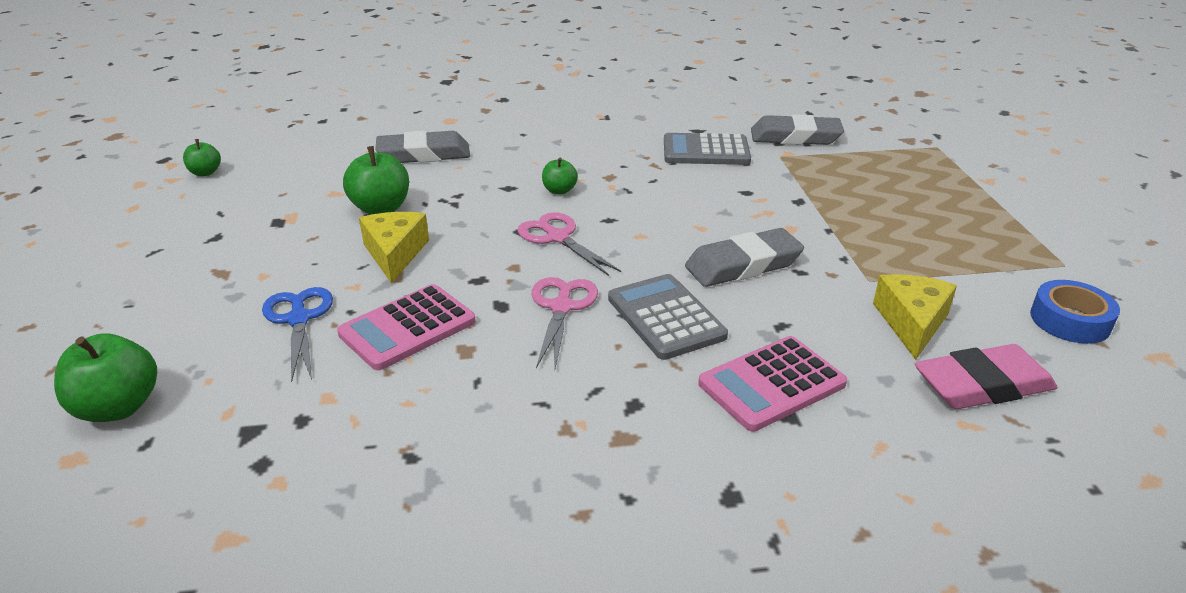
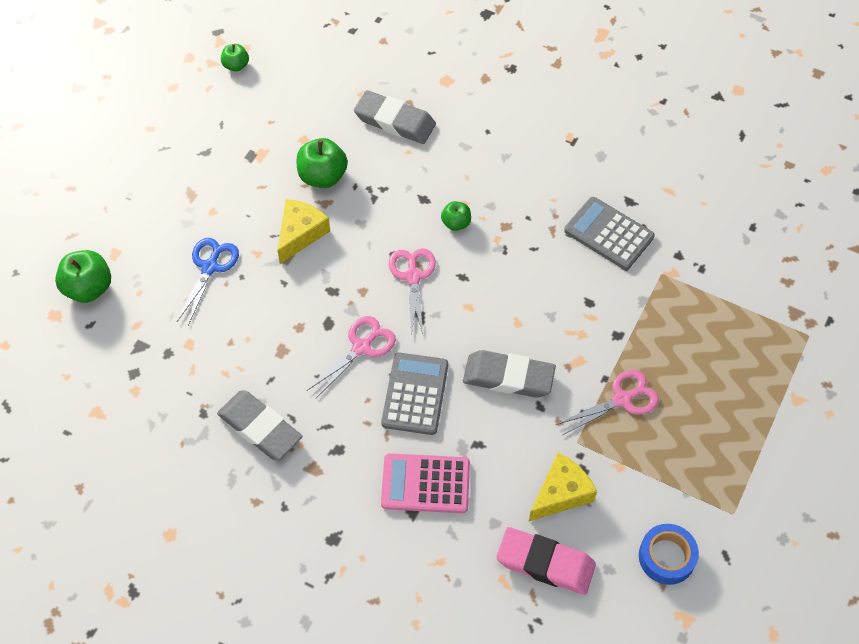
camera: 35 degrees right, 25 degrees up
pink calculator [337,284,476,370] -> none
grey eraser [751,115,844,145] -> grey eraser moved to [217,391,303,460]
none -> pink scissors [556,370,659,435]

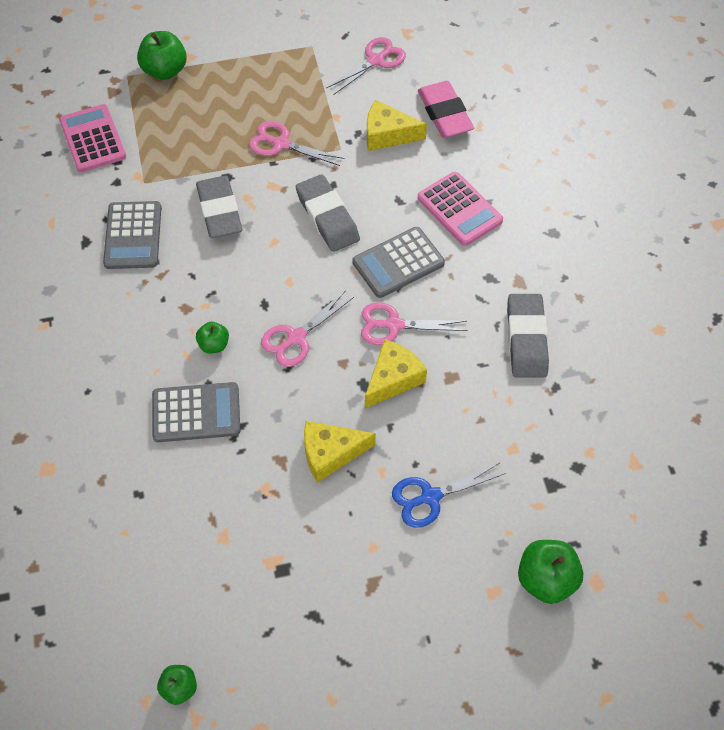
camera: 130 degrees left, 0 degrees up
green apple [297,138,348,188] -> green apple moved to [137,31,187,80]
grey eraser [354,90,436,144] -> grey eraser moved to [196,176,242,238]
blue tape [639,524,699,585] -> pink scissors [326,37,406,94]
none -> pink calculator [59,104,126,172]
none -> grey calculator [152,382,240,442]
none -> yellow cheese [365,339,427,408]

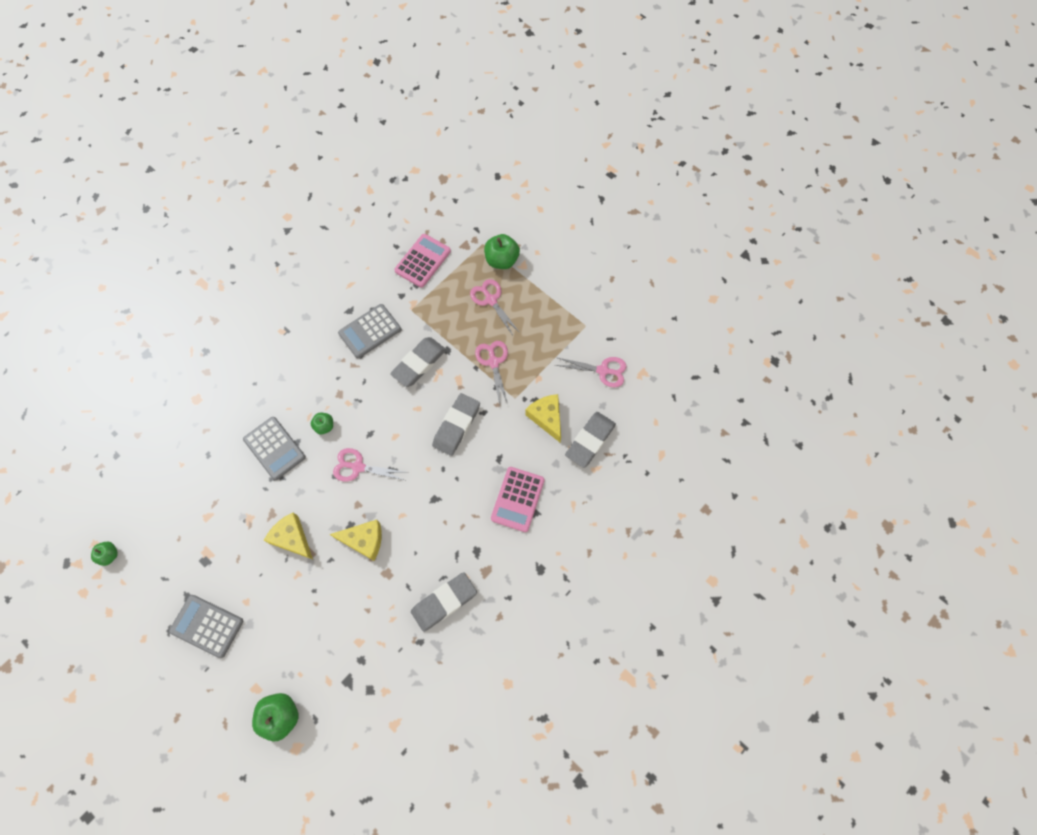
camera: 55 degrees right, 10 degrees up
grey calculator [353,227,445,298] -> grey calculator moved to [169,595,243,658]
pink scissors [361,302,468,345] -> pink scissors moved to [470,279,520,336]
blue scissors [392,463,506,528] -> none
pink eraser [418,81,474,138] -> grey eraser [565,412,616,468]

